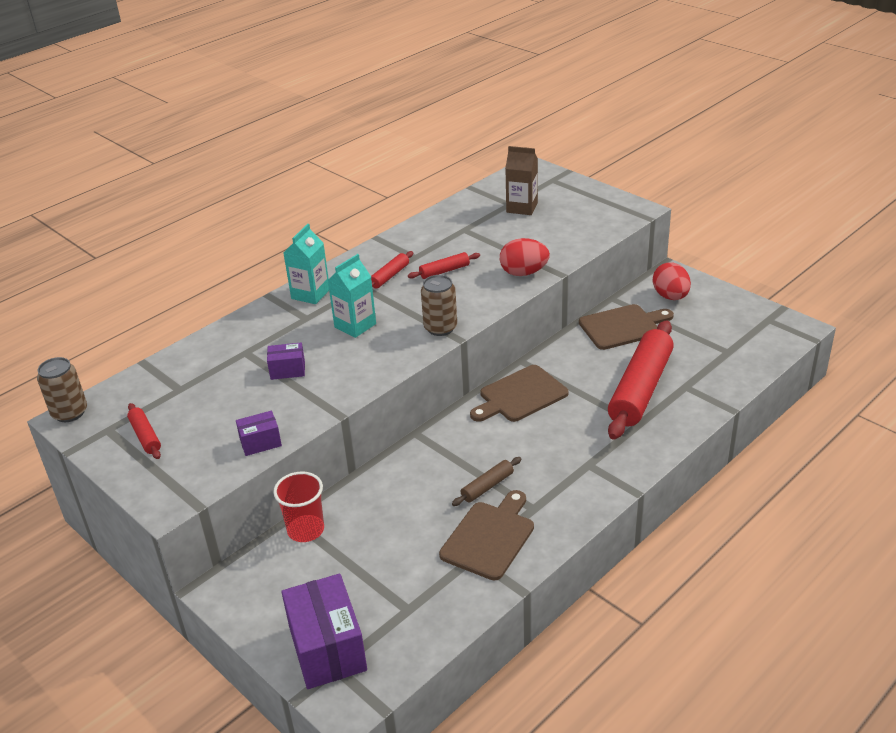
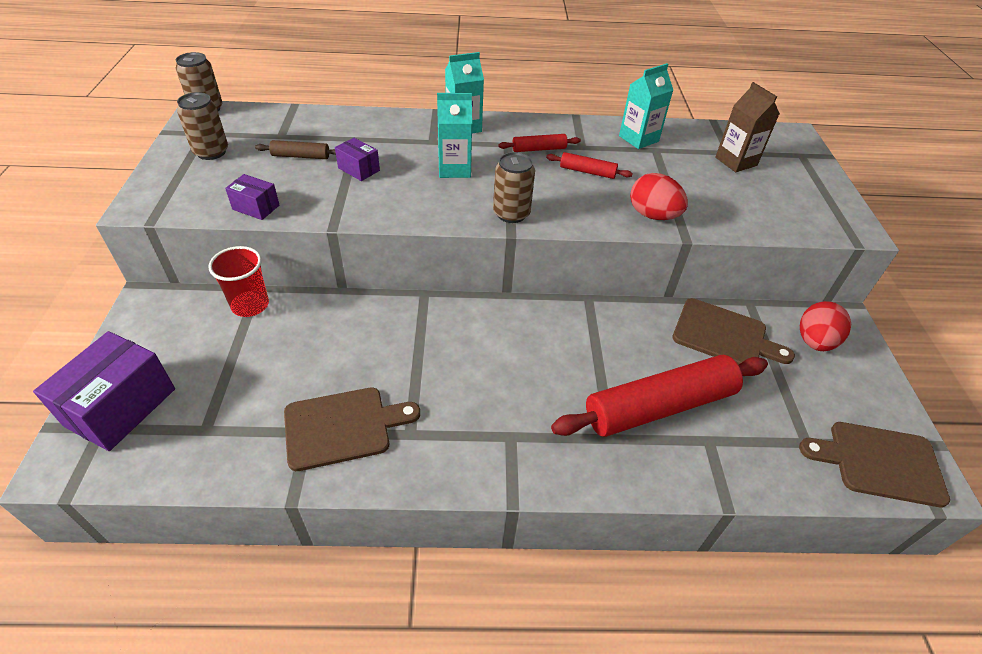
camera: 40 degrees right, 10 degrees up
red rolling pin [127,403,161,459] -> brown can [177,92,228,160]
brown rolling pin [452,457,521,506] -> brown rolling pin moved to [255,140,336,159]
brown cutting board [470,365,568,422] -> brown cutting board moved to [799,422,950,507]
none -> turquoise carton [619,63,673,149]

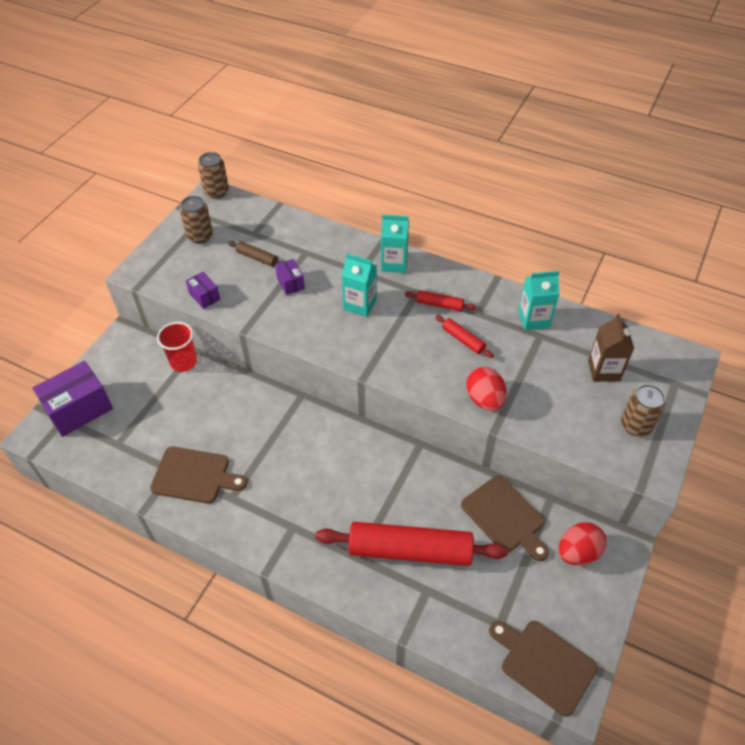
camera: 30 degrees right, 5 degrees up
brown can [493,152,535,223] -> brown can moved to [621,384,666,437]

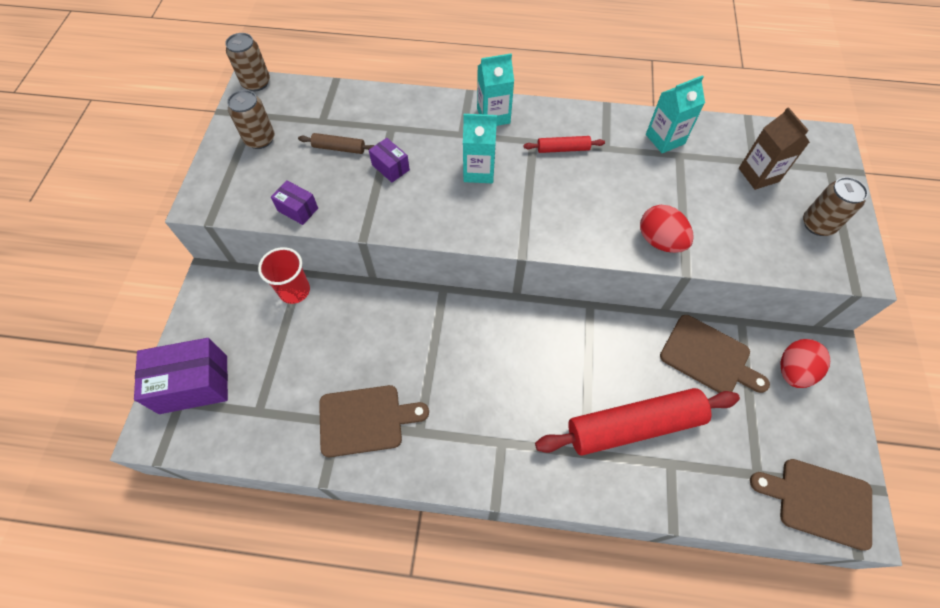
camera: 20 degrees left, 10 degrees up
purple box [32,361,113,437] -> purple box turned 45 degrees clockwise [134,338,228,414]
red rolling pin [435,315,494,358] -> none

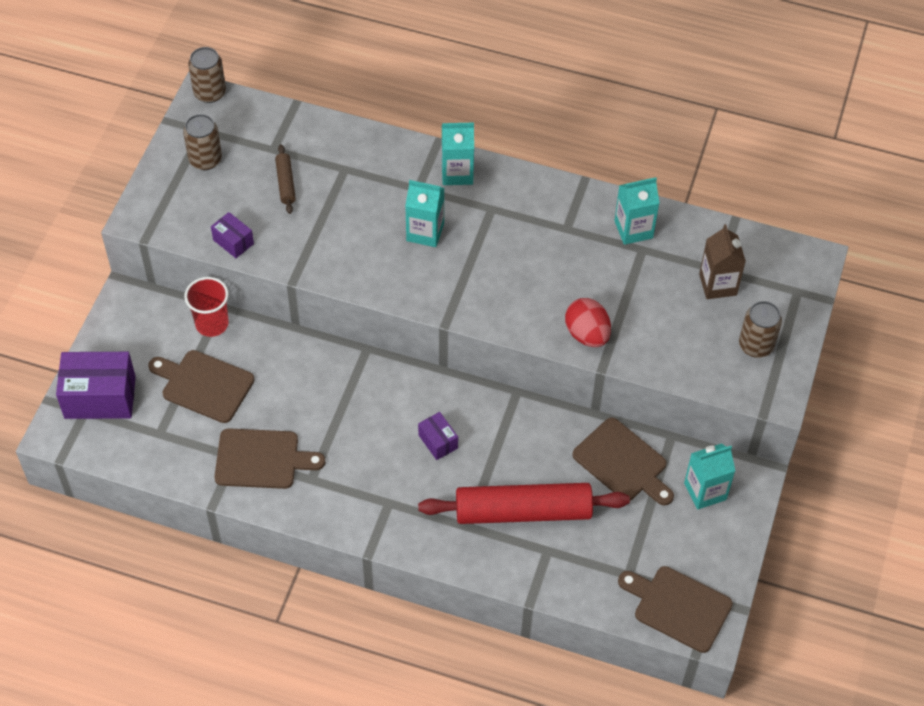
camera: 10 degrees right, 5 degrees down
brown rolling pin [298,133,375,154] -> brown rolling pin turned 60 degrees clockwise [275,144,296,214]
purple box [369,138,410,182] -> purple box moved to [418,412,458,460]
red rolling pin [524,136,605,153] -> none
red egg [780,339,830,388] -> turquoise carton [684,444,735,510]
none -> brown cutting board [148,350,254,423]

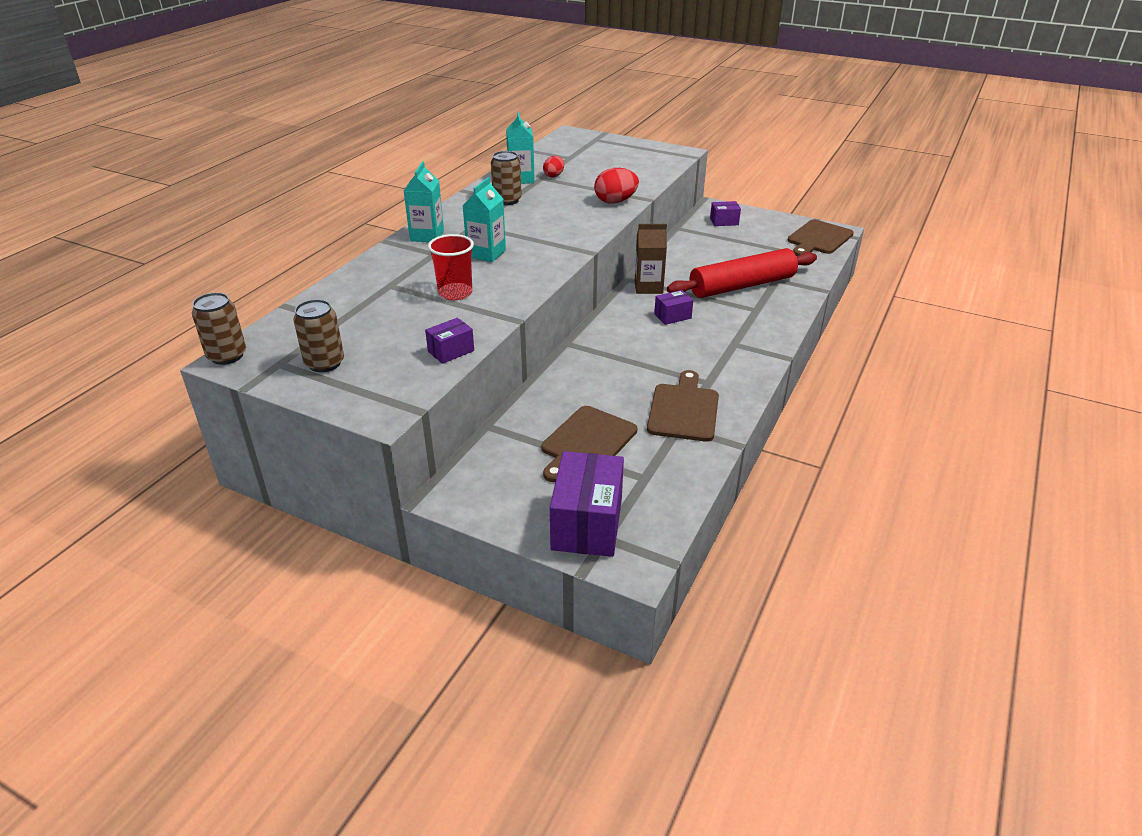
camera: 80 degrees left, 20 degrees down
red cup [184,277,229,337] -> red cup moved to [428,234,474,300]
brown rolling pin [275,144,296,214] -> none
red rolling pin [418,483,630,524] -> red rolling pin turned 60 degrees clockwise [667,248,817,298]
brown cutting board [572,418,674,506] -> none
turquoise carton [684,444,735,510] -> purple box [710,201,741,226]
brown carton [699,224,746,299] -> brown carton moved to [635,224,667,294]
brown can [739,301,782,358] -> brown can moved to [491,151,522,205]
none -> red egg [543,156,564,177]

